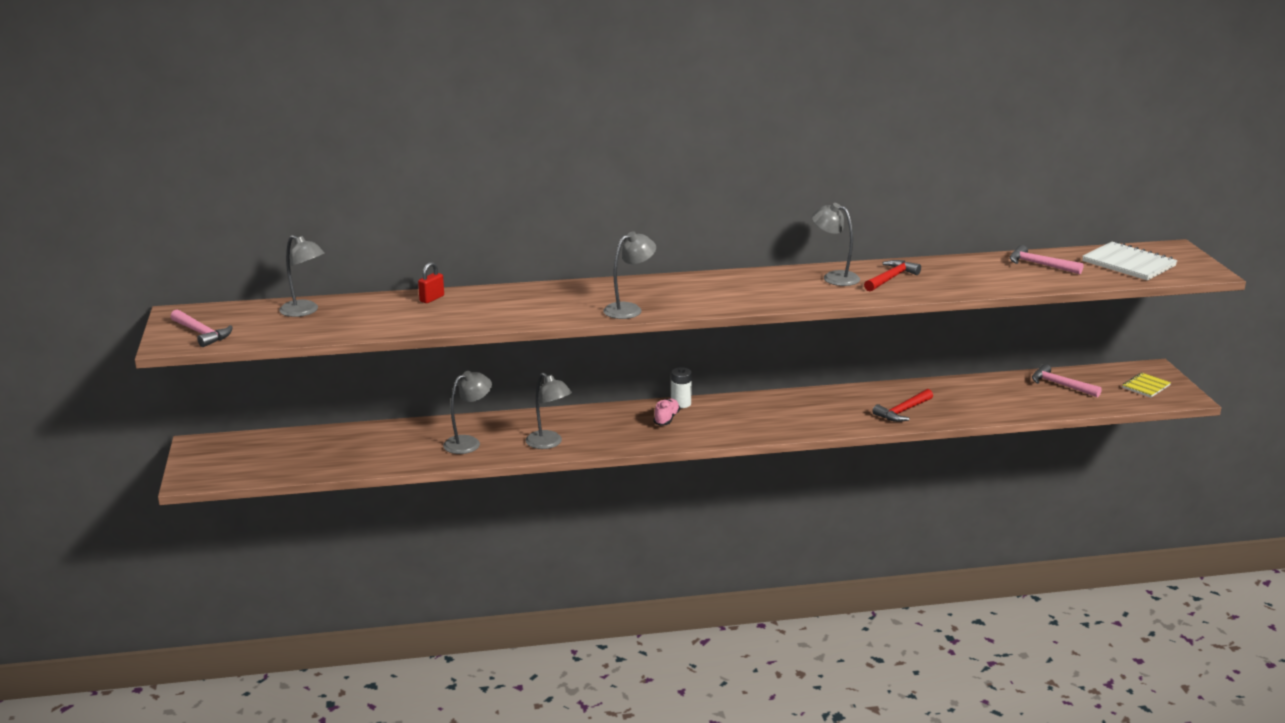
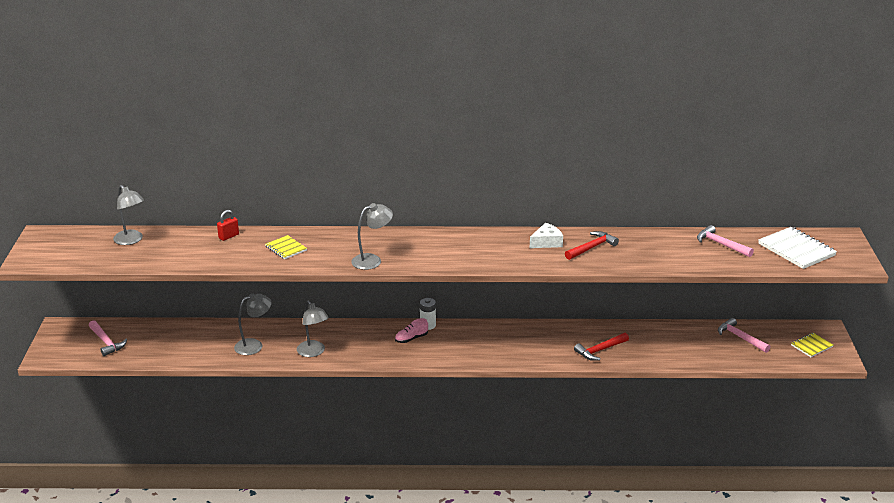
camera: 10 degrees right, 5 degrees up
pink hammer [171,310,233,347] -> pink hammer moved to [89,320,127,356]
pink shoe [654,399,680,426] -> pink shoe turned 150 degrees counterclockwise [395,318,428,343]
grey lamp [812,203,860,286] -> white cheese [530,223,563,248]
none -> yellow notebook [265,235,307,259]

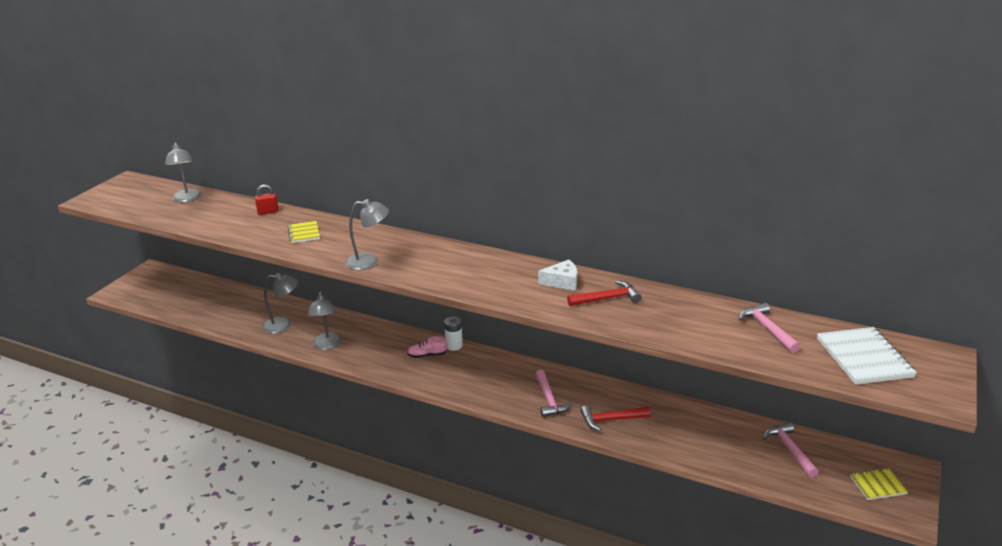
camera: 25 degrees right, 0 degrees up
pink hammer [89,320,127,356] -> pink hammer moved to [535,370,572,417]

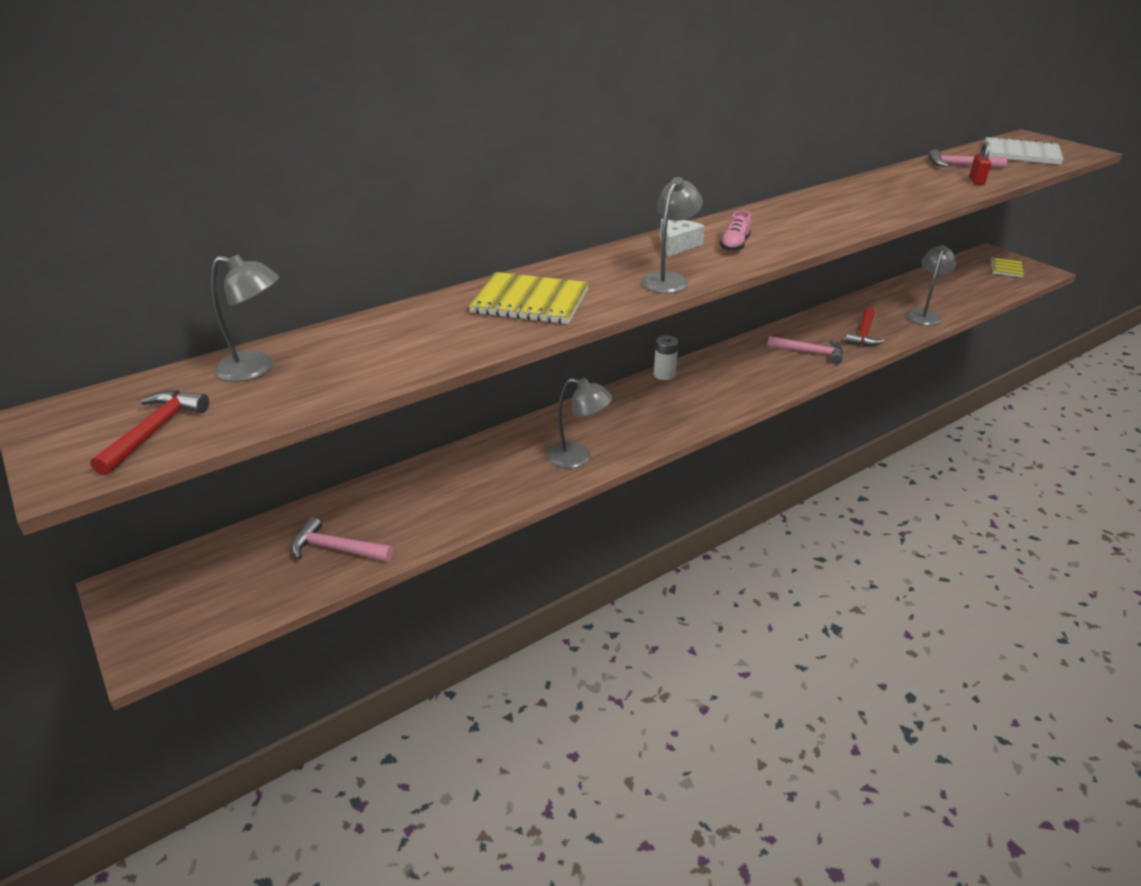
camera: 60 degrees left, 5 degrees up
red padlock [255,184,279,215] -> red padlock moved to [969,142,991,185]
grey lamp [263,273,298,334] -> grey lamp moved to [906,245,956,326]
yellow notebook [288,221,320,243] -> yellow notebook [469,272,589,324], size x1.73
pink shoe [407,336,447,358] -> pink shoe moved to [720,210,751,252]
white cheese [538,260,577,291] -> white cheese moved to [660,218,705,257]
red hammer [567,280,641,306] -> red hammer moved to [90,390,209,476]
pink hammer [763,422,818,477] -> pink hammer moved to [291,517,393,561]

